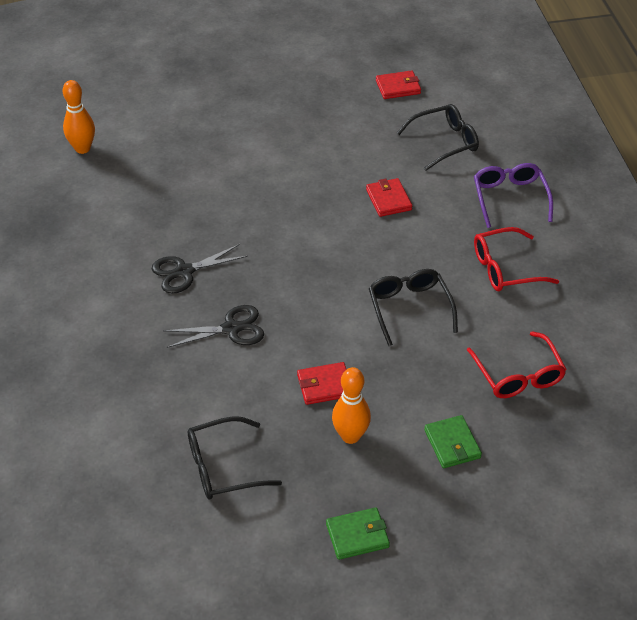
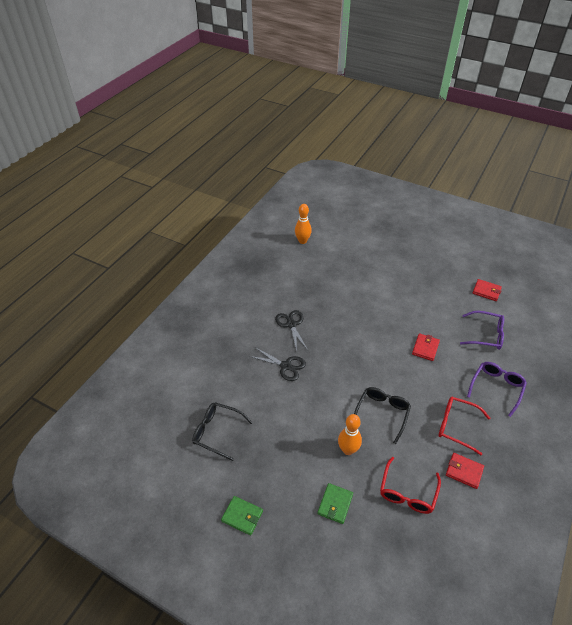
camera: 40 degrees right, 0 degrees up
black scissors [152,244,248,293] -> black scissors turned 60 degrees clockwise [275,310,308,352]
red wallet [297,362,347,405] -> red wallet moved to [446,453,484,489]
orange bowling pin [332,367,371,444] -> orange bowling pin moved to [338,414,362,455]
black glasses [397,104,479,171] -> purple glasses [460,311,504,350]

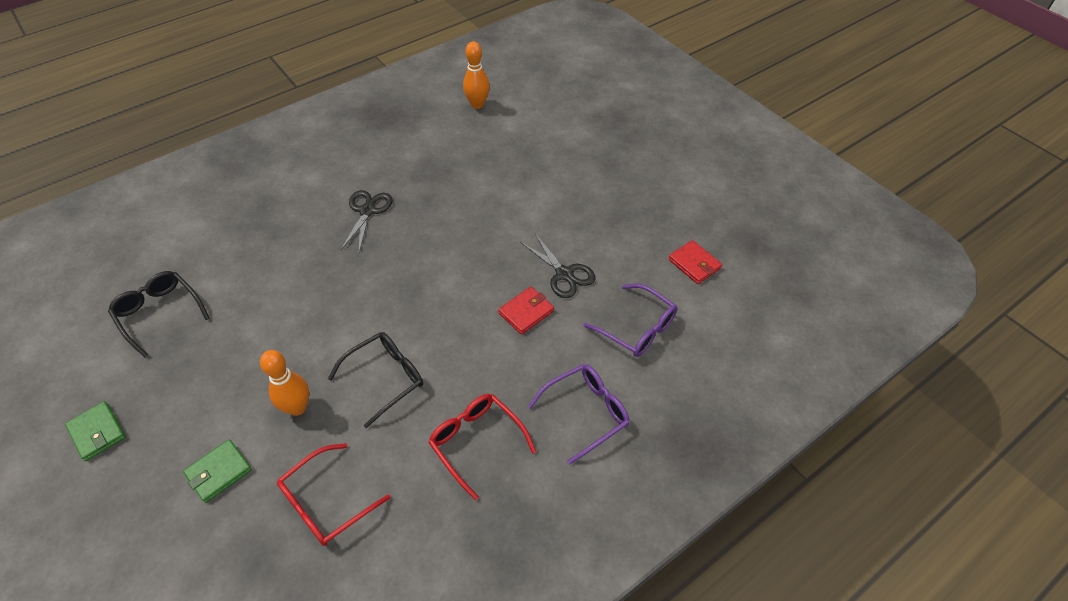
camera: 25 degrees right, 5 degrees up
black scissors [249,347,306,381] -> black scissors moved to [520,234,596,298]
red wallet [446,453,484,489] -> none

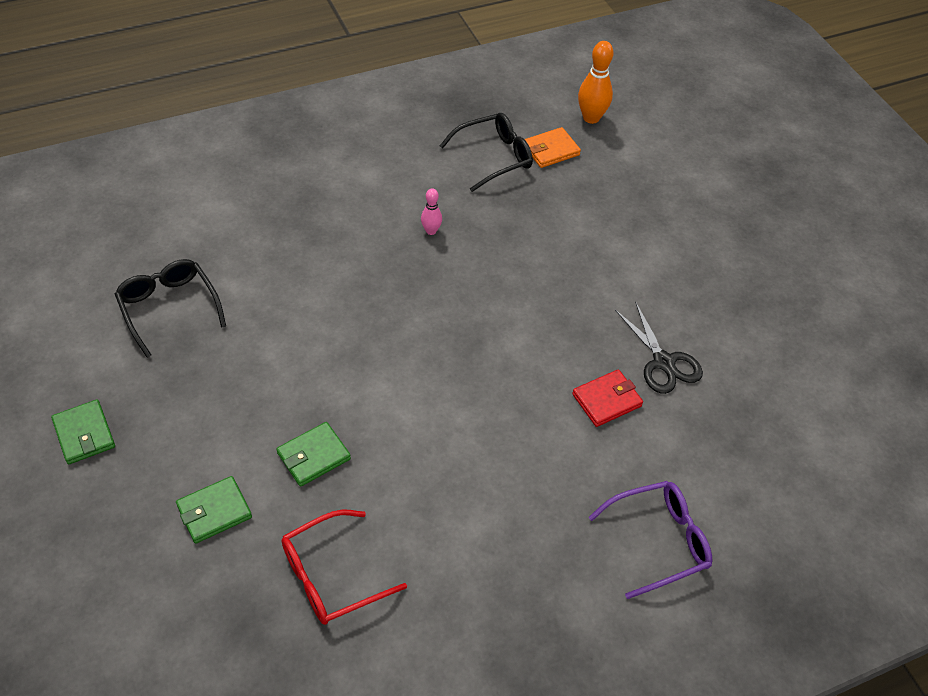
camera: 10 degrees right, 0 degrees up
orange bowling pin [260,350,309,416] -> green wallet [277,422,351,487]
black glasses [328,332,423,428] -> black glasses moved to [440,113,533,192]
black scissors [341,190,393,252] -> pink bowling pin [421,188,442,235]
red glasses [428,394,536,500] -> none
purple glasses [583,284,677,357] -> none
red wallet [668,240,722,284] -> none
none -> orange wallet [524,127,581,168]

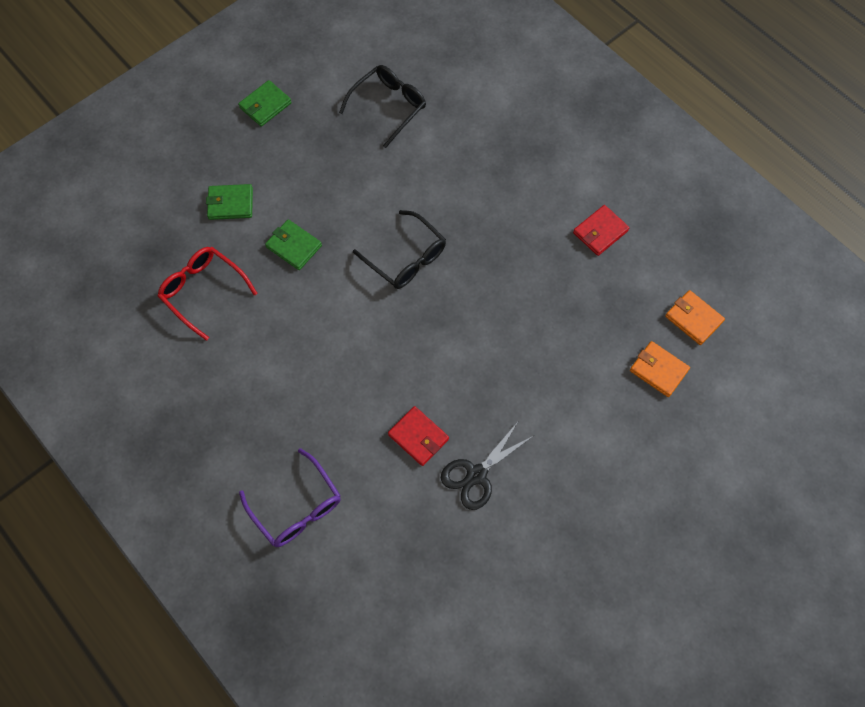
camera: 75 degrees right, 15 degrees up
green wallet [176,476,252,544] -> green wallet turned 45 degrees counterclockwise [206,184,253,220]
pink bowling pin [421,188,442,235] -> none
black glasses [440,113,533,192] -> black glasses moved to [353,210,446,289]
orange bowling pin [578,41,614,124] -> none
none -> red wallet [573,205,629,256]
none -> orange wallet [630,341,690,397]

